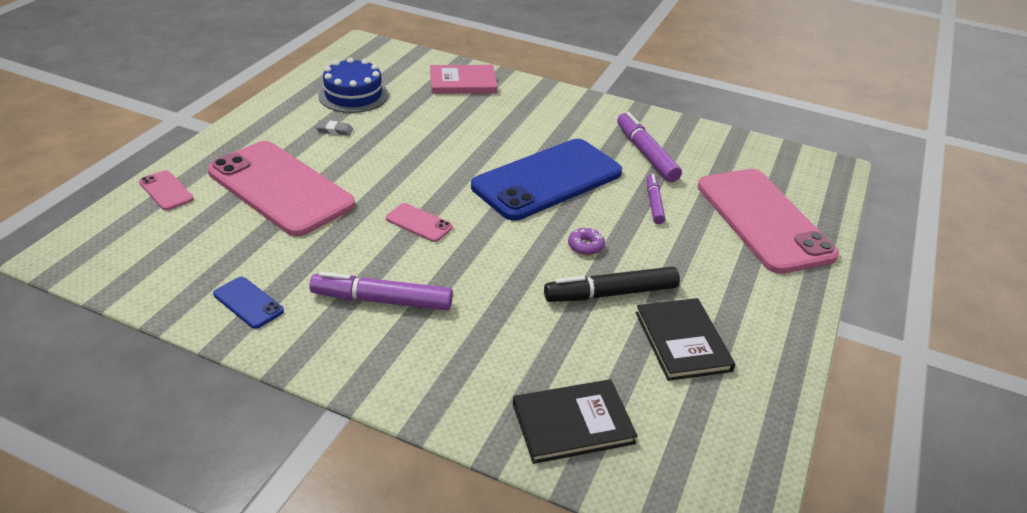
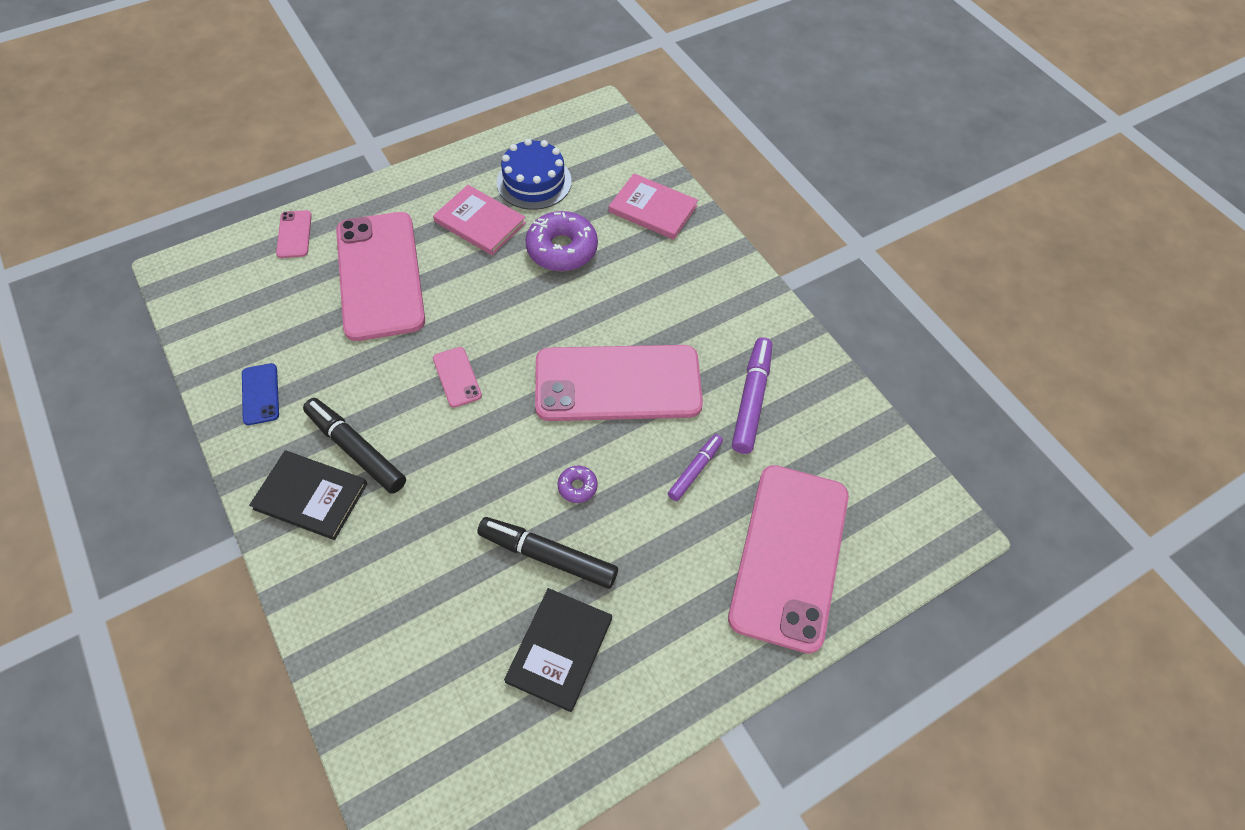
camera: 35 degrees right, 20 degrees up
purple marker [309,271,453,310] -> black marker [303,398,406,494]
grey eraser [315,120,353,136] -> pink book [433,185,526,255]
blue phone [471,139,622,221] -> pink phone [535,345,703,421]
black book [513,379,638,464] -> black book moved to [249,451,367,540]
none -> purple donut [525,211,598,271]

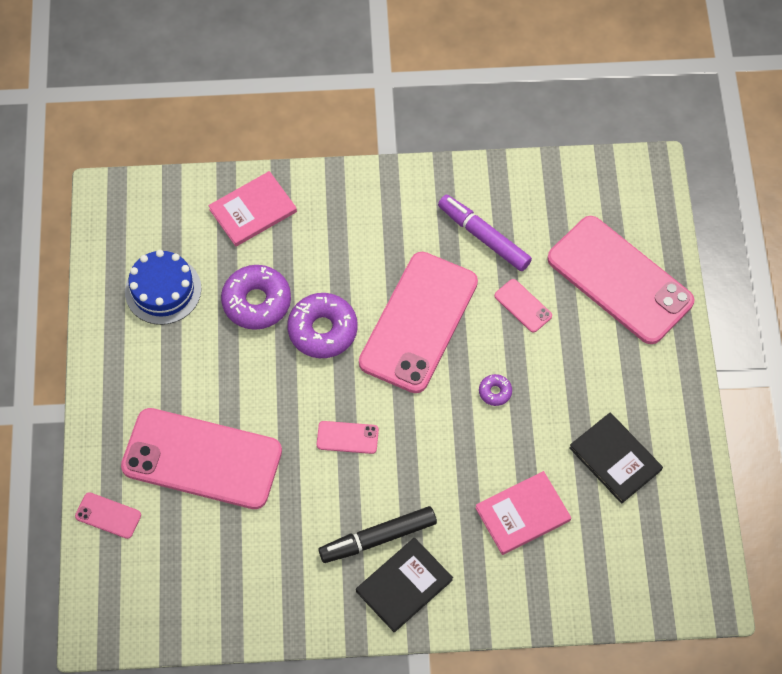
camera: 60 degrees left, 5 degrees up
blue phone [242,363,279,425] -> none
pink book [433,185,526,255] -> pink book moved to [475,471,571,555]
black marker [477,517,618,589] -> none
purple marker [668,434,723,501] -> pink phone [494,279,552,332]
none -> purple donut [287,293,358,358]

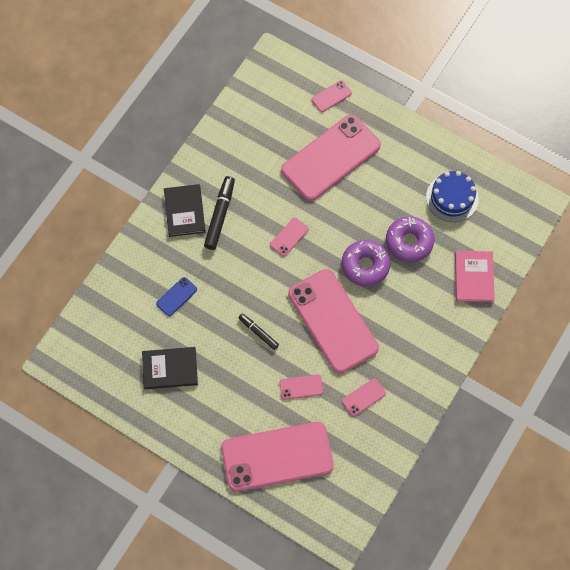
camera: 125 degrees right, 5 degrees up
purple marker [438,195,532,271] -> pink phone [342,378,386,416]
pink book [475,471,571,555] -> blue phone [156,277,197,316]
purple donut [479,374,512,406] -> black marker [239,313,279,350]

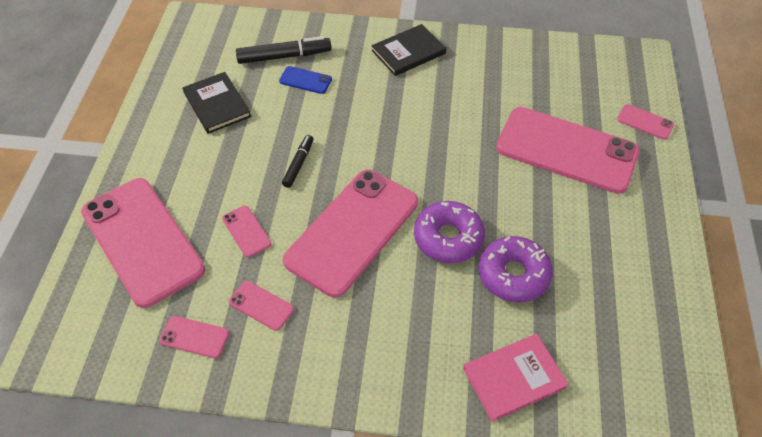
camera: 65 degrees right, 15 degrees down
black marker [204,176,235,250] -> black marker moved to [236,36,331,64]
pink phone [270,218,309,256] -> pink phone moved to [159,316,229,358]
blue cake [426,171,479,222] -> none

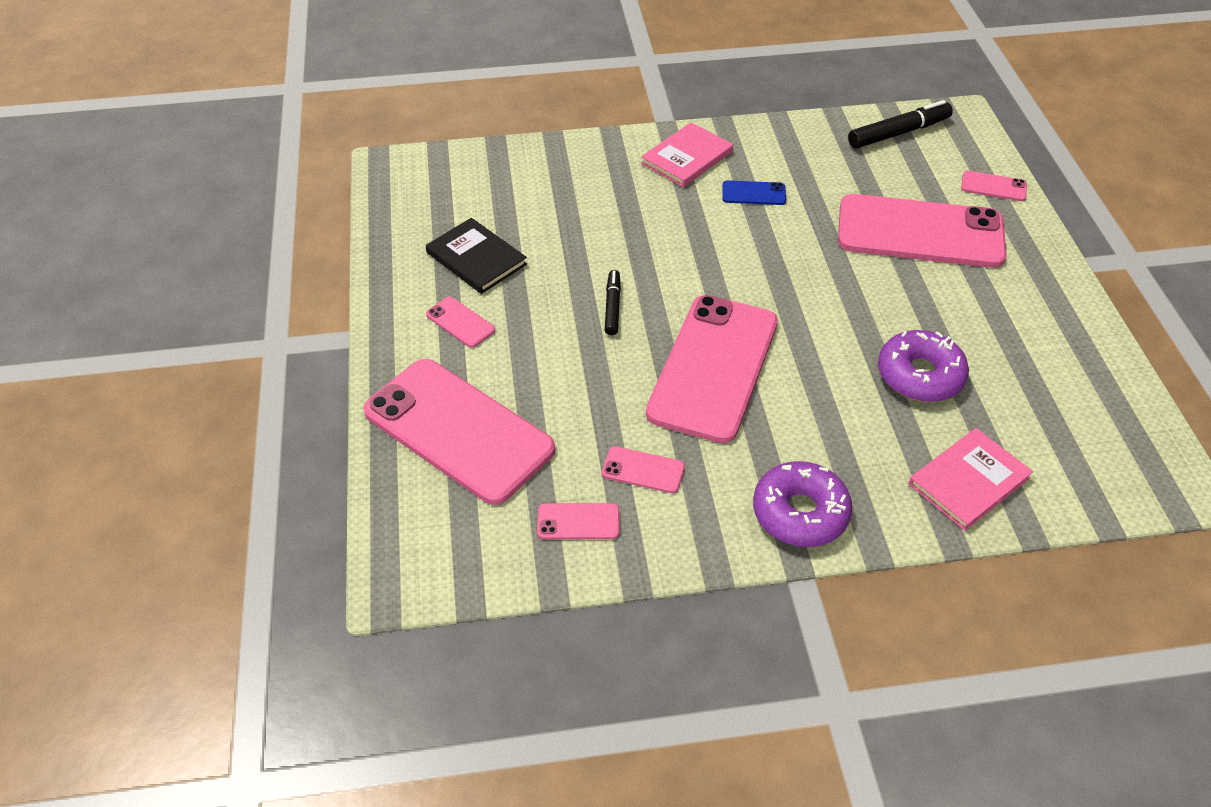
camera: 15 degrees left, 5 degrees down
pink phone [222,206,272,257] -> pink phone moved to [426,297,495,348]
black marker [236,36,331,64] -> black marker moved to [848,100,953,148]
blue phone [279,66,332,94] -> blue phone moved to [722,180,786,205]
black book [372,24,446,76] -> pink book [641,122,733,187]
purple donut [414,201,485,263] -> purple donut moved to [753,461,852,547]

